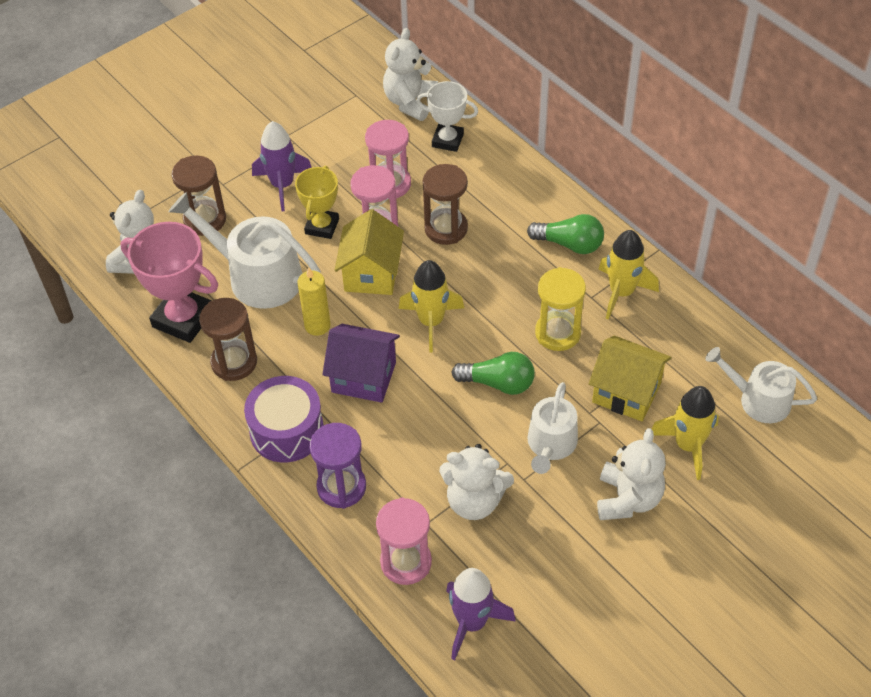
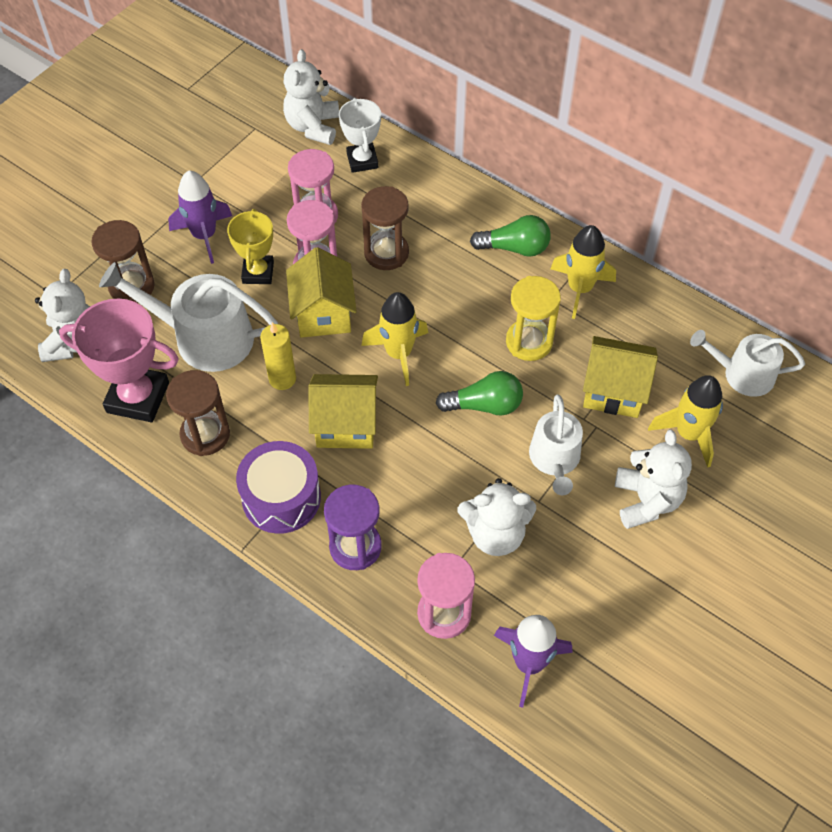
camera: 15 degrees left, 5 degrees up
purple house [322,324,400,403] -> yellow house [308,374,378,449]
white trophy [416,81,478,152] -> white trophy turned 75 degrees clockwise [339,98,381,173]

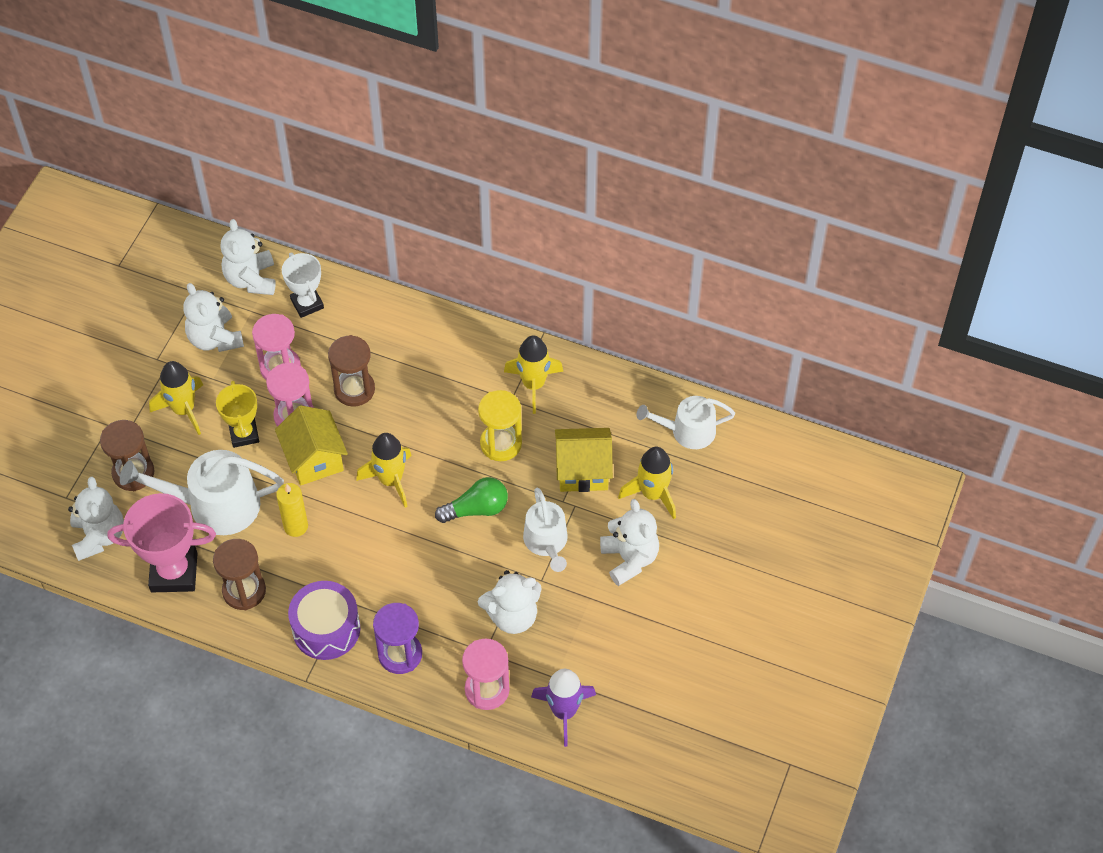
camera: 15 degrees left, 0 degrees up
purple rocket [168,170,232,264] -> yellow rocket [149,361,203,435]
yellow house [308,374,378,449] -> none
green light bulb [470,215,551,257] -> none
none -> white teddy bear [183,283,244,352]

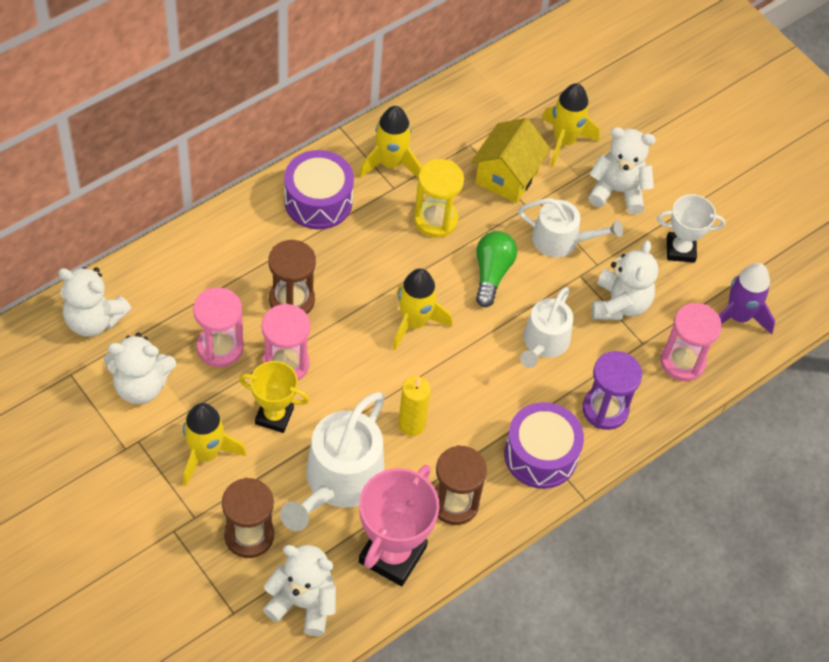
camera: 65 degrees left, 0 degrees up
yellow house [275,405,348,485] -> none
white trophy [282,253,324,318] -> white trophy moved to [657,194,725,263]
white watering can [637,396,735,449] -> white watering can moved to [520,287,573,368]
none -> purple drum [284,150,354,230]

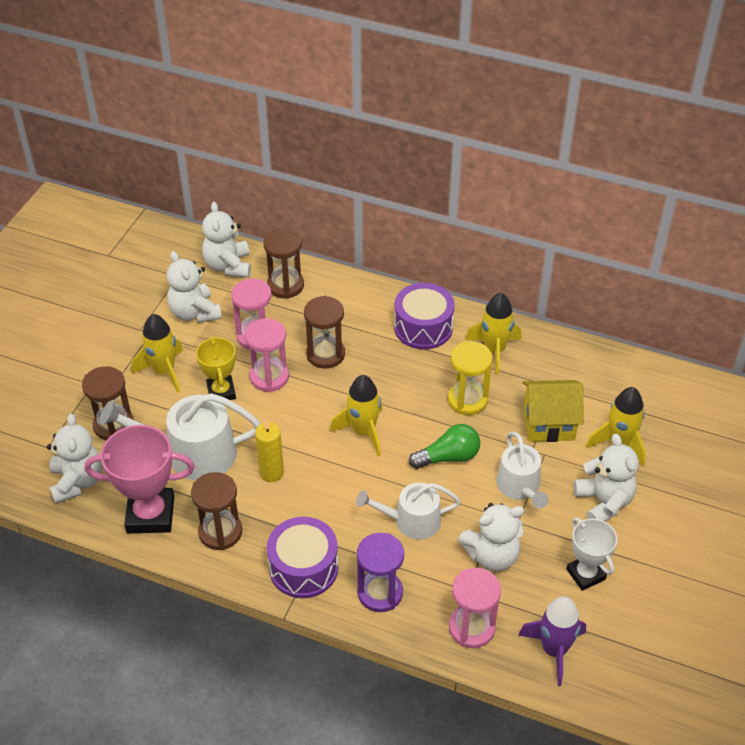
camera: 65 degrees right, 10 degrees down
none -> brown hourglass [263,228,304,299]

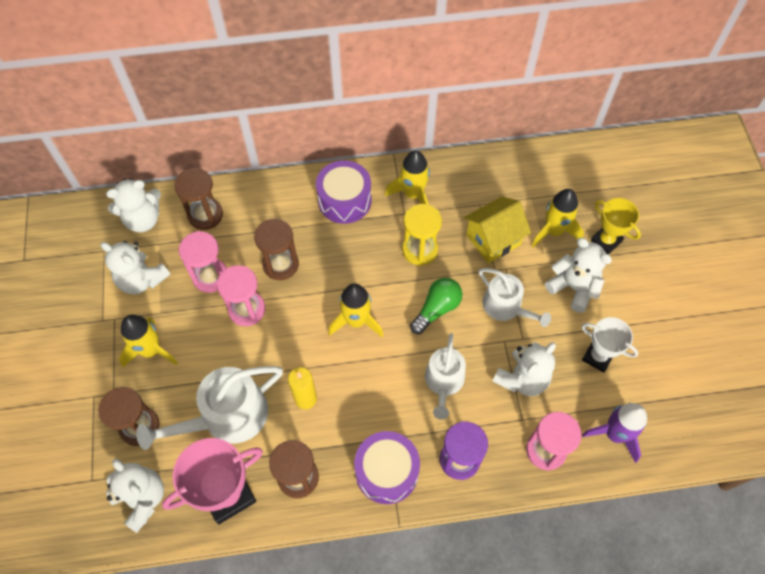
camera: 30 degrees left, 15 degrees up
yellow trophy [196,336,236,400] -> yellow trophy moved to [591,198,641,255]
white teddy bear [202,202,251,278] -> white teddy bear turned 75 degrees counterclockwise [106,178,161,232]
white watering can [356,482,461,540] -> white watering can turned 45 degrees counterclockwise [425,333,466,420]

